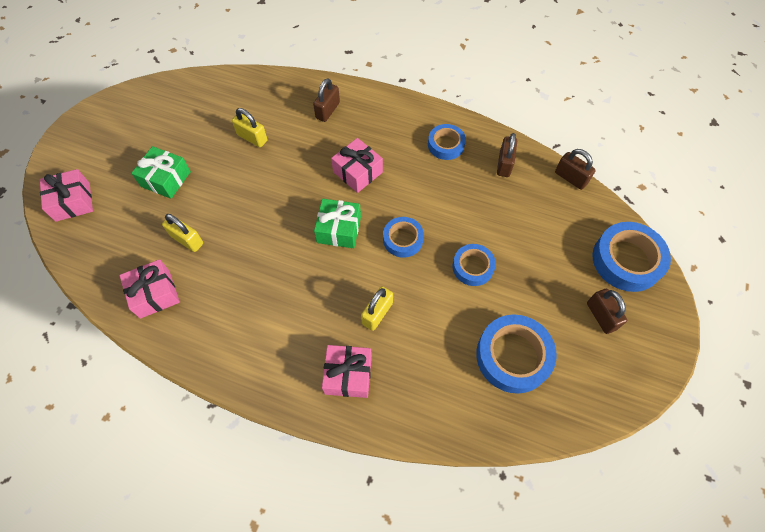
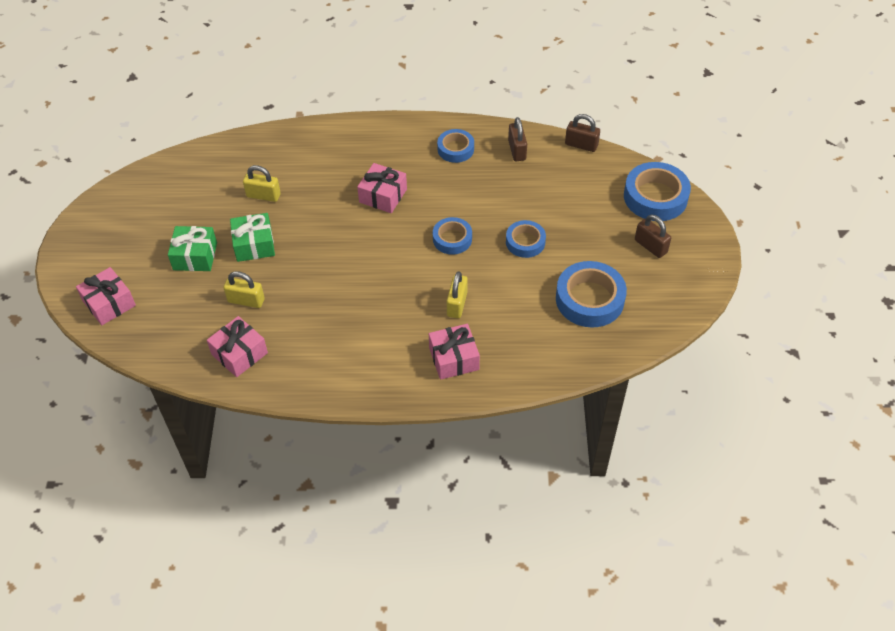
camera: 20 degrees left, 10 degrees down
brown padlock [313,78,340,122] -> none
green gift [314,199,361,248] -> green gift moved to [230,213,275,262]

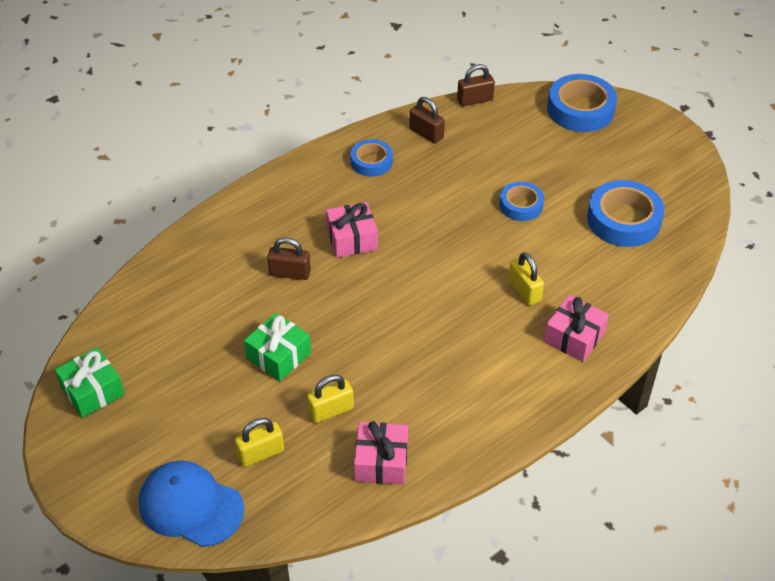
camera: 40 degrees left, 5 degrees down
pink gift [76,267,136,325] -> blue cap [139,461,244,547]
green gift [168,226,217,271] -> green gift moved to [55,347,125,418]
yellow padlock [243,165,281,202] -> yellow padlock moved to [235,418,284,467]
blue tape [433,217,472,255] -> none
brown padlock [635,215,671,258] -> brown padlock moved to [267,237,311,280]

